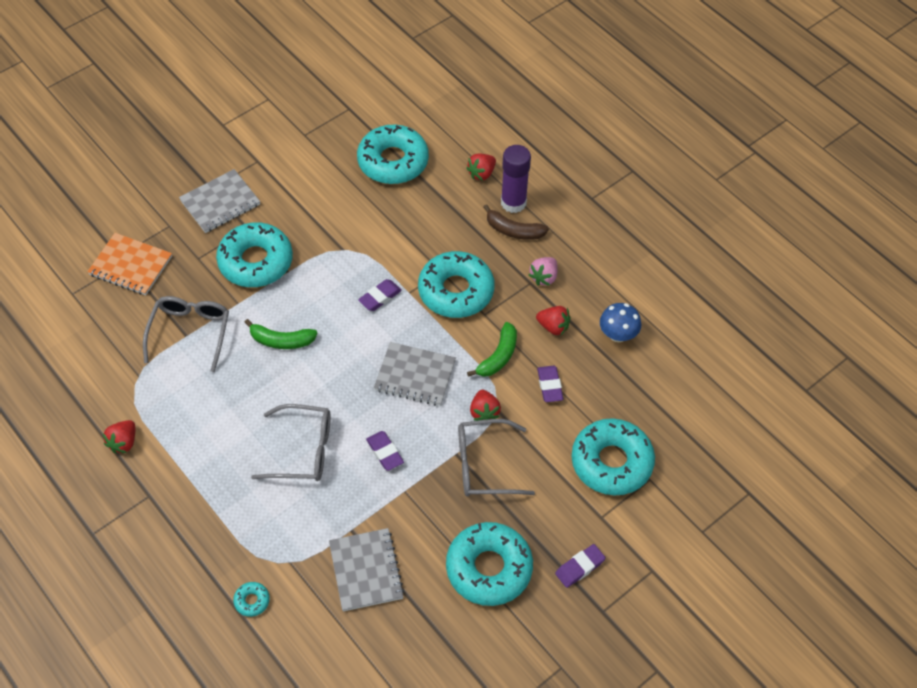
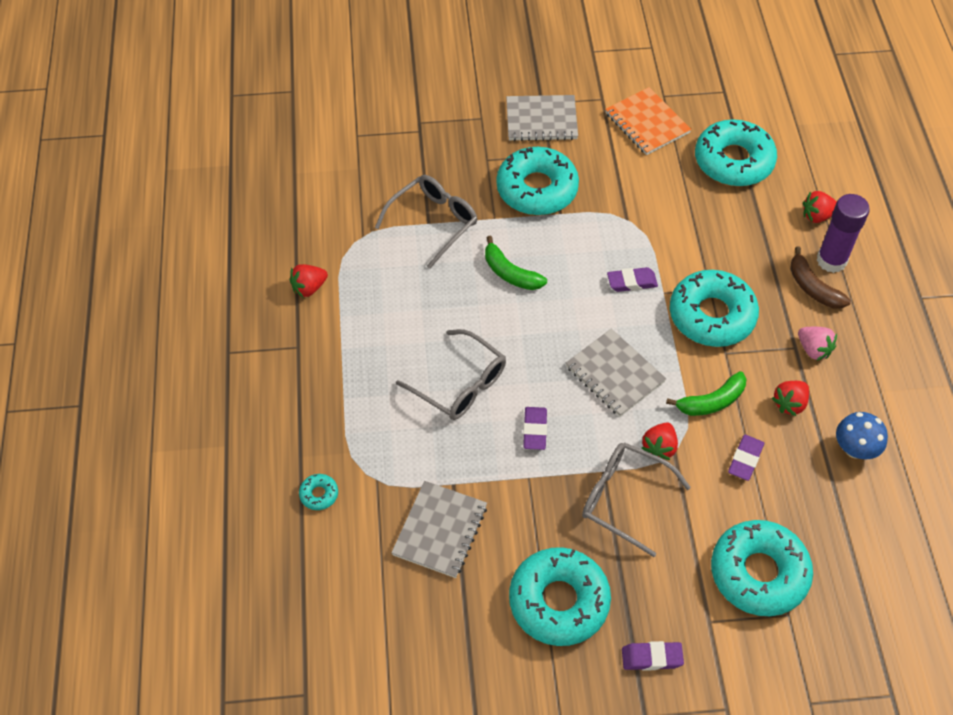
camera: 35 degrees right, 0 degrees up
orange notebook [87,233,172,295] -> orange notebook moved to [605,87,691,155]
pink strawberry [529,257,558,286] -> pink strawberry turned 105 degrees counterclockwise [798,327,837,361]
red strawberry [536,306,570,336] -> red strawberry turned 75 degrees clockwise [772,381,809,416]

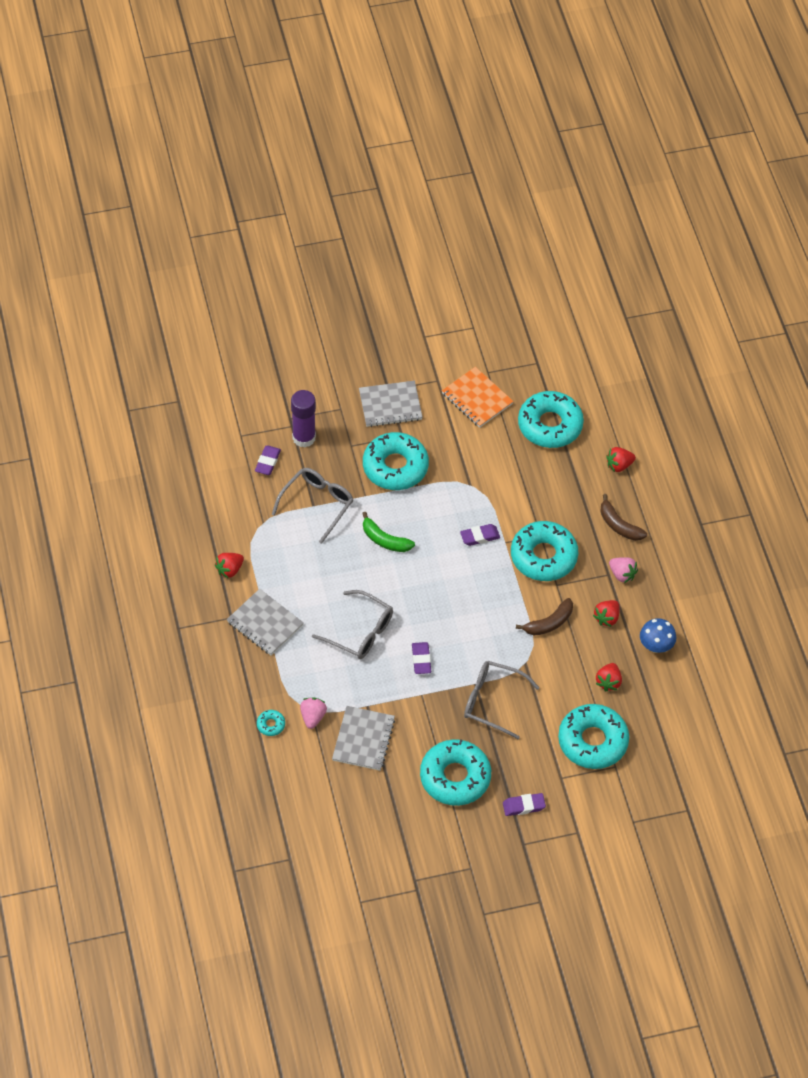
camera: 10 degrees left, 0 degrees up
grey notebook [566,329,666,417] -> grey notebook moved to [227,589,304,655]
red strawberry [642,423,678,460] -> red strawberry moved to [596,663,622,691]
green banana [666,371,747,416] -> brown banana [516,598,573,636]
purple eraser [728,435,764,481] -> purple eraser moved to [255,445,281,475]
purple glue stick [816,194,870,273] -> purple glue stick moved to [291,390,316,447]
none -> pink strawberry [300,698,327,729]

